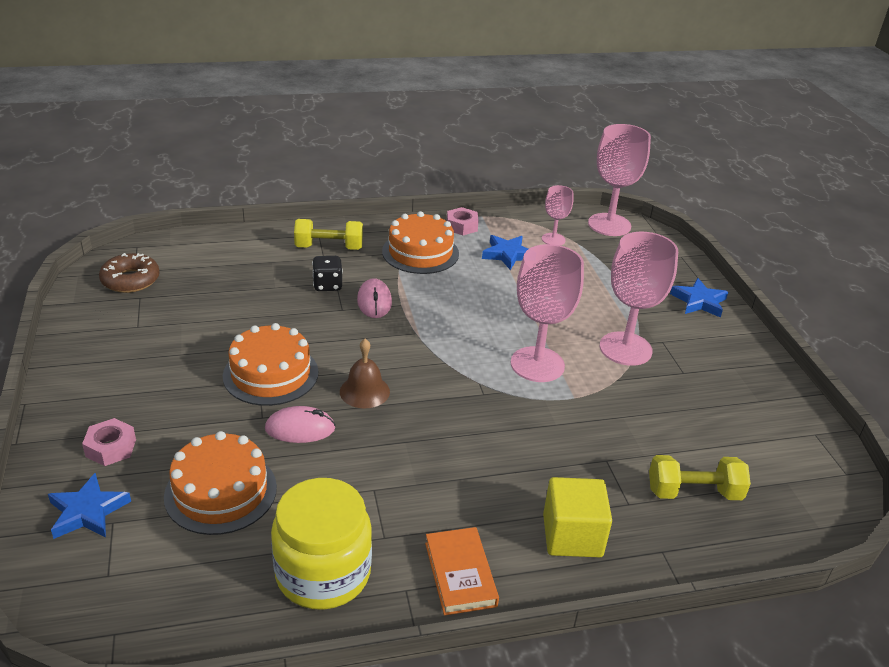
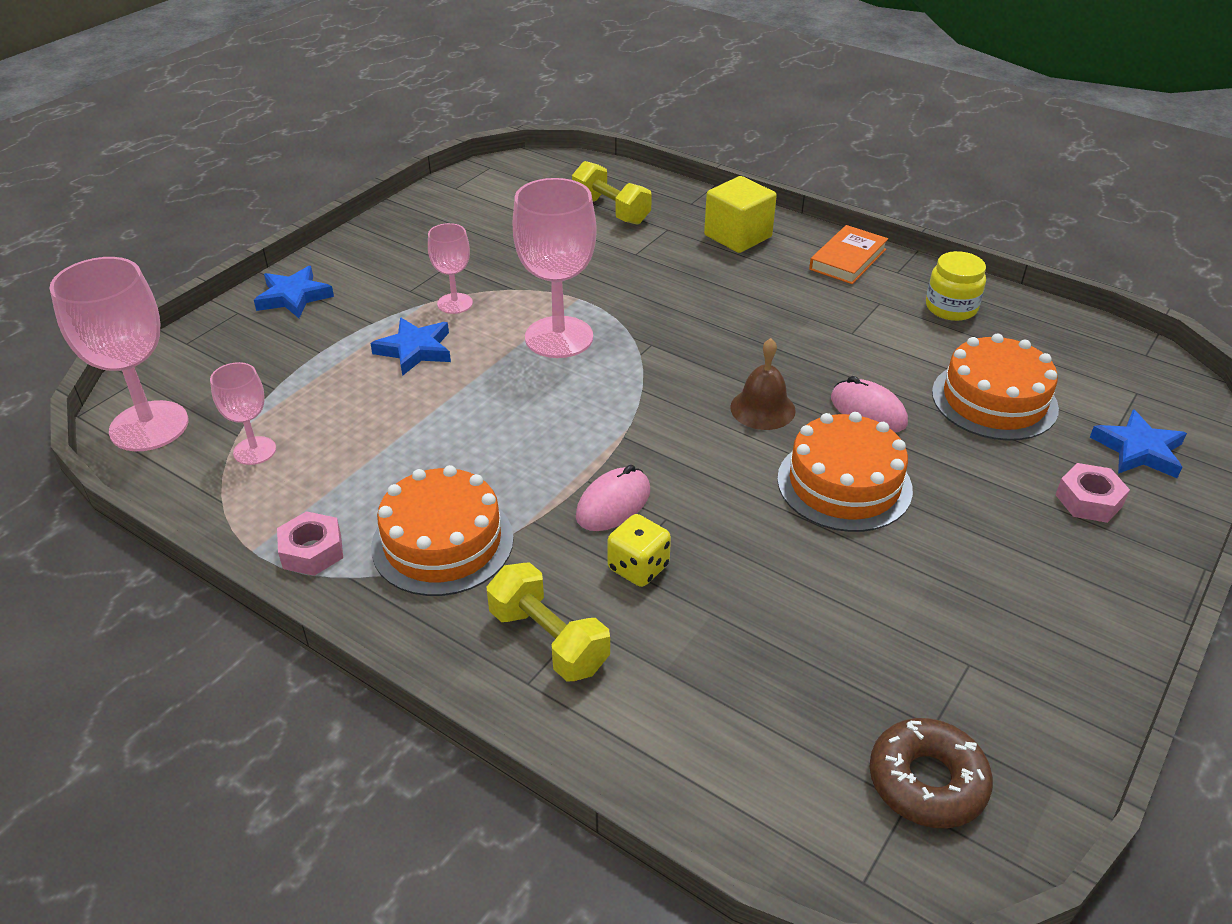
camera: 130 degrees left, 5 degrees up
yellow jar [271,478,372,610] -> yellow jar [926,251,986,321], size x0.59
black dice [312,256,343,291] -> yellow dice [607,514,671,587]
blue star [482,235,528,270] -> blue star moved to [370,318,451,376]
pink goblet [600,232,678,366] -> pink goblet [428,223,473,314], size x0.54

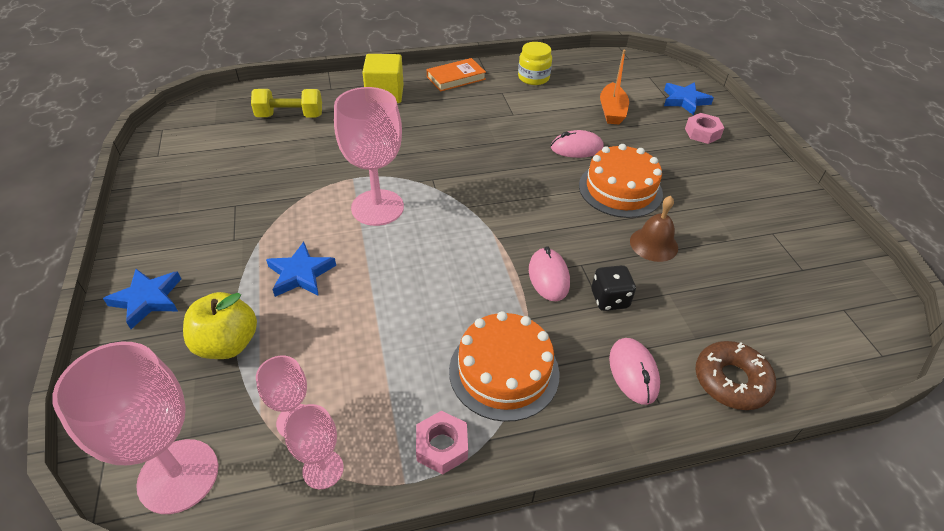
camera: 50 degrees left, 5 degrees up
pink goblet [428,223,473,314] -> pink goblet moved to [284,404,344,489]
yellow dumbbell [487,562,610,681] -> pink mouse [609,338,660,405]
yellow dice [607,514,671,587] -> black dice [592,265,636,311]
brown bell [730,338,796,430] -> brown bell moved to [630,196,678,262]
orange book [809,225,888,284] -> orange book turned 75 degrees clockwise [427,58,486,92]
brown donut [869,718,993,828] -> brown donut moved to [695,341,776,410]
orange cake [932,333,1059,441] -> orange boat [600,50,629,125]
none -> yellow apple [183,292,257,359]

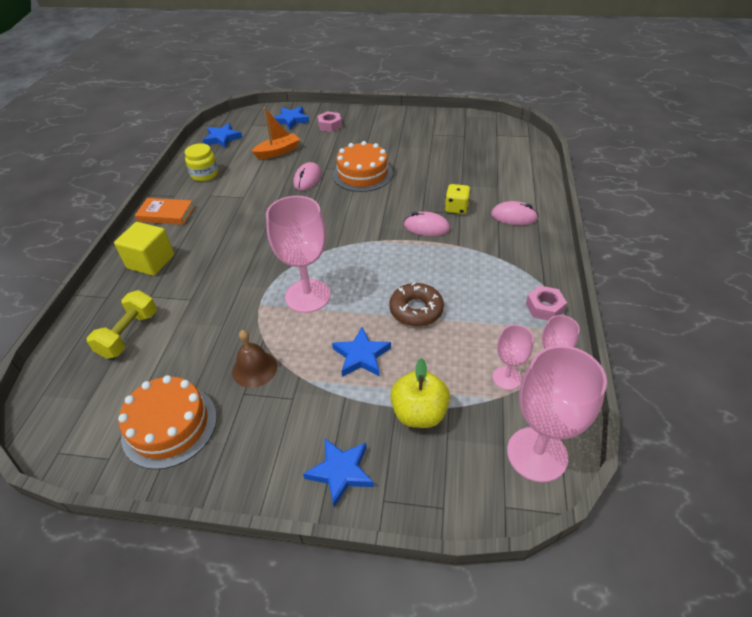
camera: 65 degrees left, 0 degrees up
orange book [427,58,486,92] -> orange book turned 75 degrees counterclockwise [135,198,194,225]
orange cake [449,311,560,422] -> orange cake moved to [118,375,217,469]
black dice [592,265,636,311] -> yellow dice [445,184,471,214]
orange boat [600,50,629,125] -> orange boat turned 60 degrees counterclockwise [252,107,300,159]
brown bell [630,196,678,262] -> brown bell moved to [232,330,277,388]
brown donut [695,341,776,410] -> brown donut moved to [389,282,444,326]
none -> blue star [203,123,242,148]

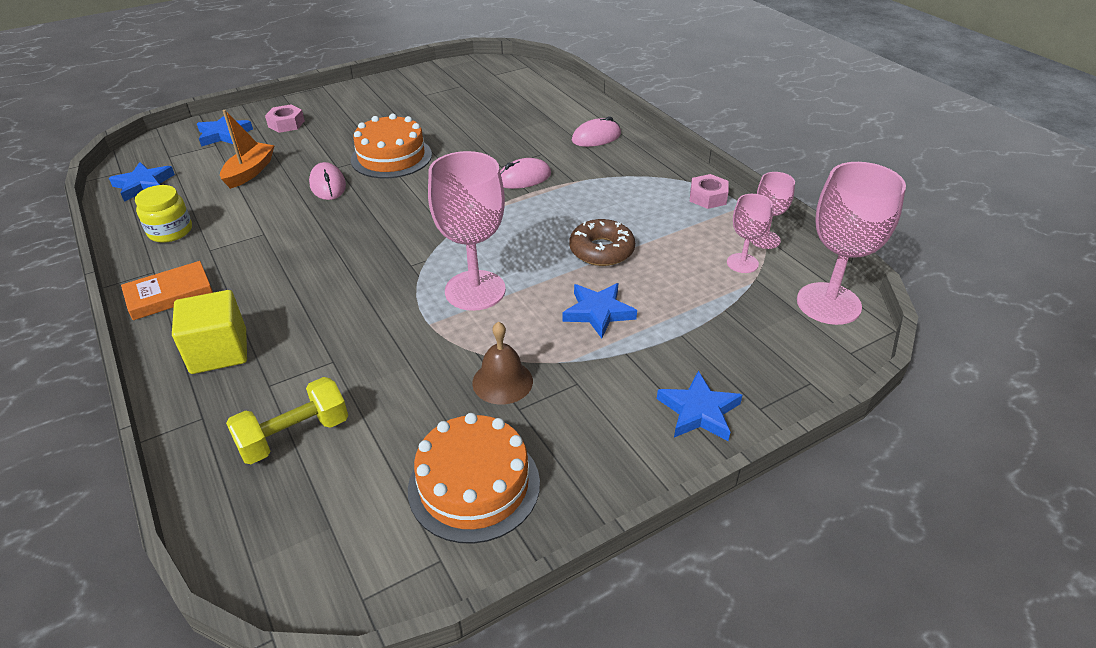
camera: 40 degrees left, 5 degrees down
yellow dumbbell [87,290,157,359] -> yellow dumbbell turned 75 degrees clockwise [226,377,348,464]
yellow apple [390,358,450,428] -> none
yellow dice [445,184,471,214] -> none

